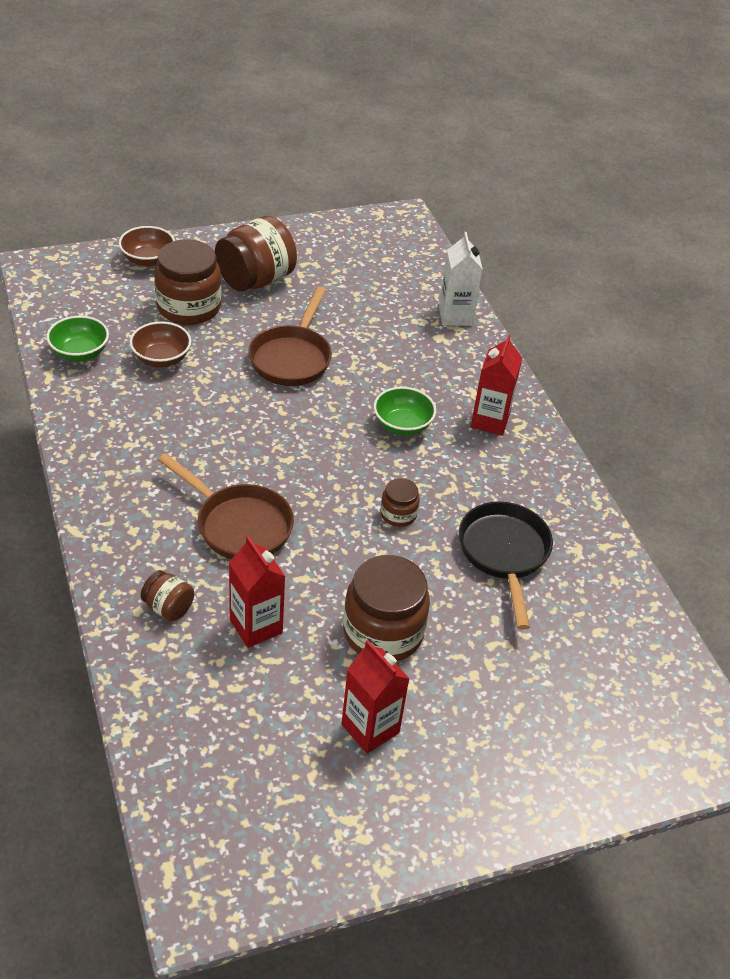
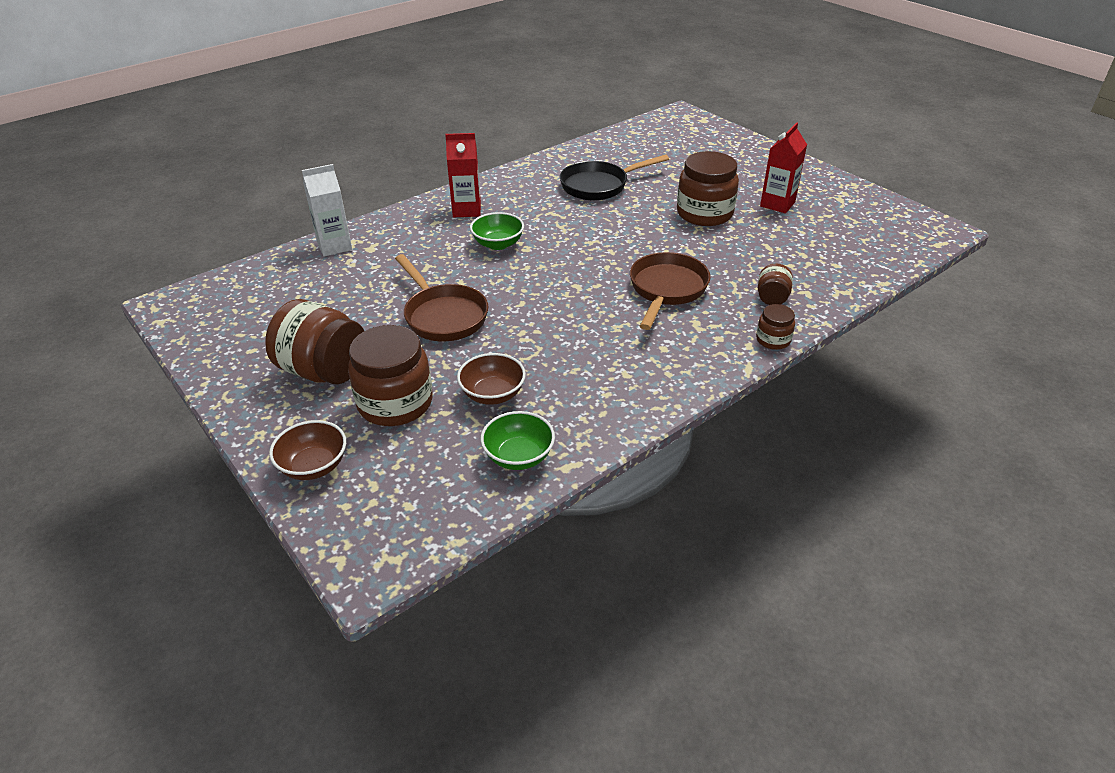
camera: 105 degrees left, 5 degrees down
red carton [229,536,286,648] -> none
brown pan [248,286,332,386] -> brown pan turned 60 degrees clockwise [395,254,488,341]
brown jar [381,478,420,527] -> brown jar moved to [756,304,795,350]

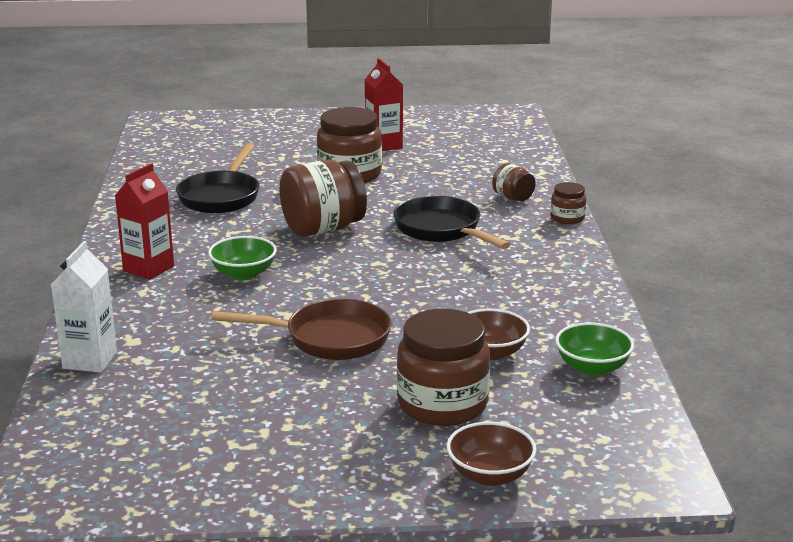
camera: 55 degrees left, 15 degrees down
brown jar [265,299,364,385] -> brown jar moved to [279,160,367,237]
brown pan [630,252,711,330] -> black pan [393,196,510,249]

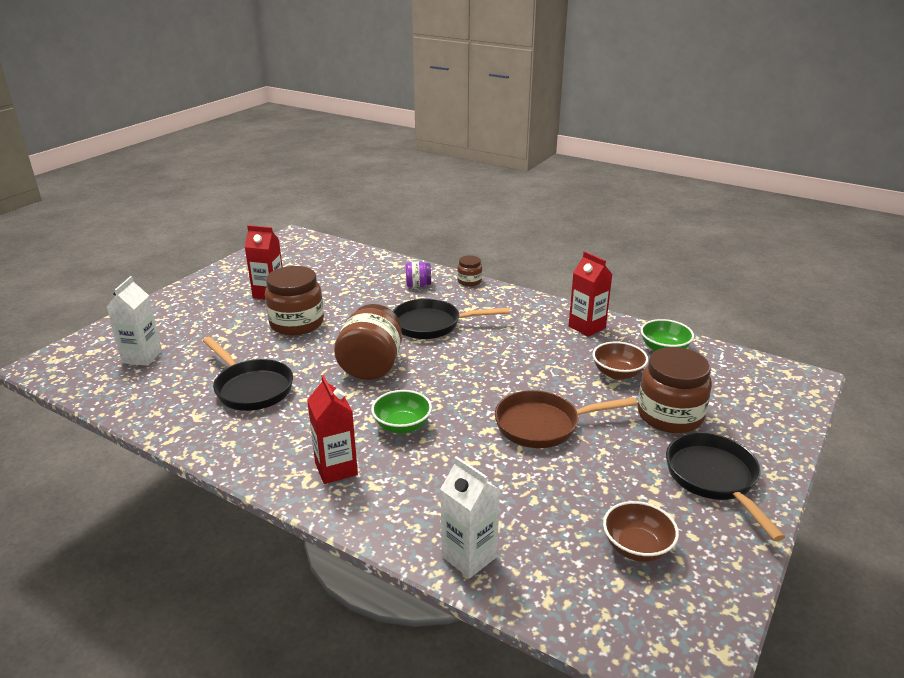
camera: 55 degrees left, 5 degrees up
brown pan [211,299,392,360] -> brown pan turned 135 degrees counterclockwise [495,390,637,448]
brown bowl [447,422,536,486] -> brown bowl moved to [603,501,679,562]
brown jar [492,163,535,201] -> purple jar [406,262,431,287]
none -> white carton [107,276,162,366]
none -> red carton [569,251,613,337]
none -> black pan [666,433,785,541]

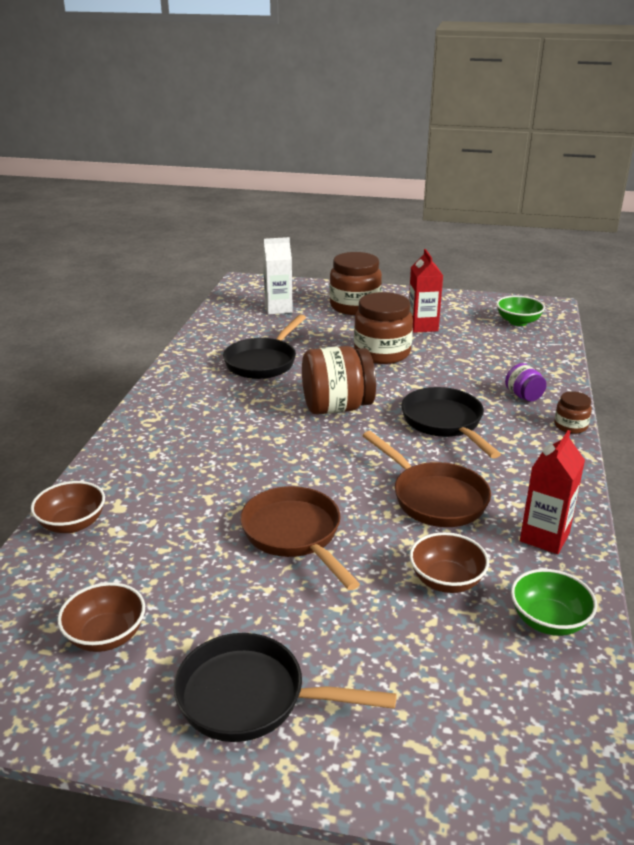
camera: 70 degrees right, 0 degrees up
red carton [307,375,358,484] -> none
green bowl [371,390,432,434] -> green bowl moved to [496,296,545,326]
white carton [440,456,500,578] -> brown bowl [31,481,105,533]
brown jar [638,347,712,433] -> brown jar moved to [330,252,382,315]
black pan [666,433,785,541] -> black pan turned 135 degrees counterclockwise [174,633,397,742]
none -> brown pan [363,431,491,527]

